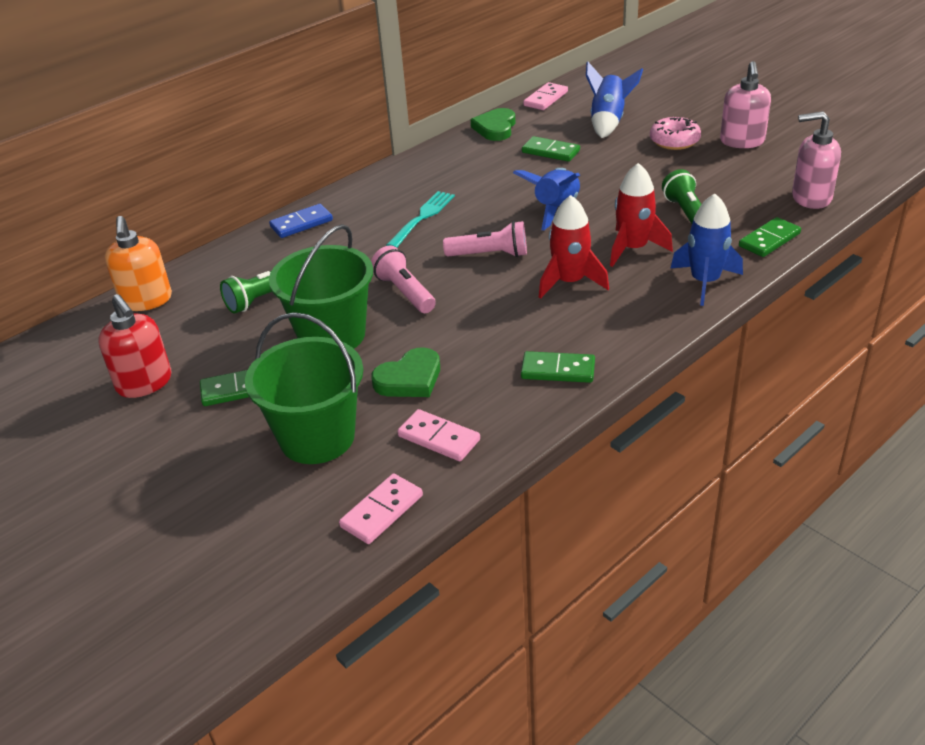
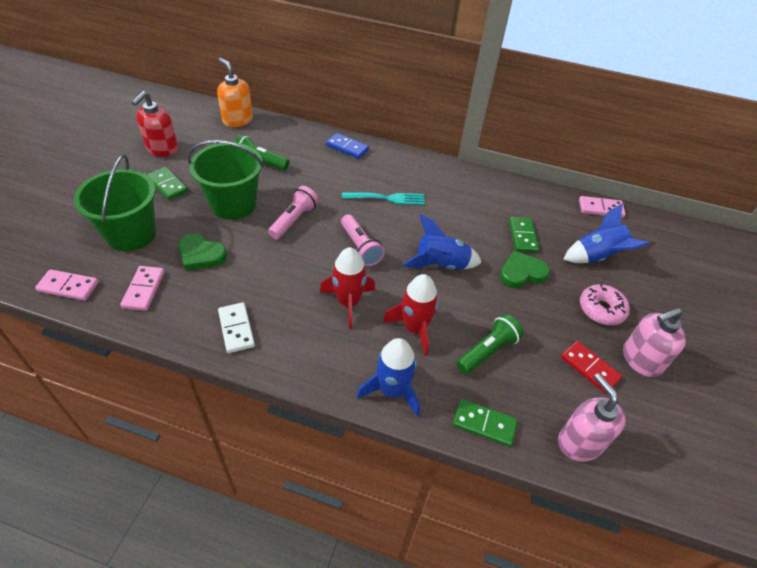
camera: 55 degrees right, 10 degrees up
orange soap dispenser [105,216,172,311] -> orange soap dispenser turned 90 degrees clockwise [217,58,253,127]
green heart [470,108,515,141] -> green heart moved to [500,251,550,288]
green domino [521,351,595,383] -> white domino [218,302,255,353]
none -> red domino [561,341,622,394]

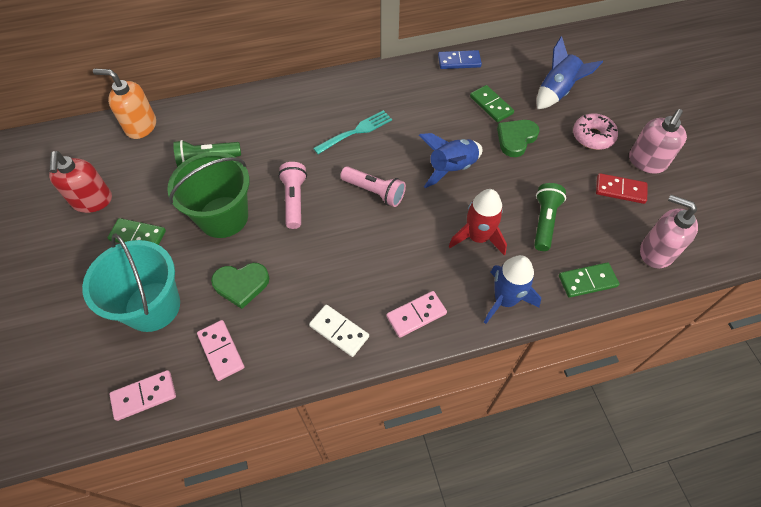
camera: 30 degrees left, 10 degrees up
green bucket [74,154,156,251] -> turquoise bucket [82,233,180,332]
red rocket [320,247,375,329] -> none
blue domino [326,133,369,159] -> blue domino moved to [438,50,482,69]
pink domino [579,196,626,218] -> pink domino moved to [386,291,447,338]

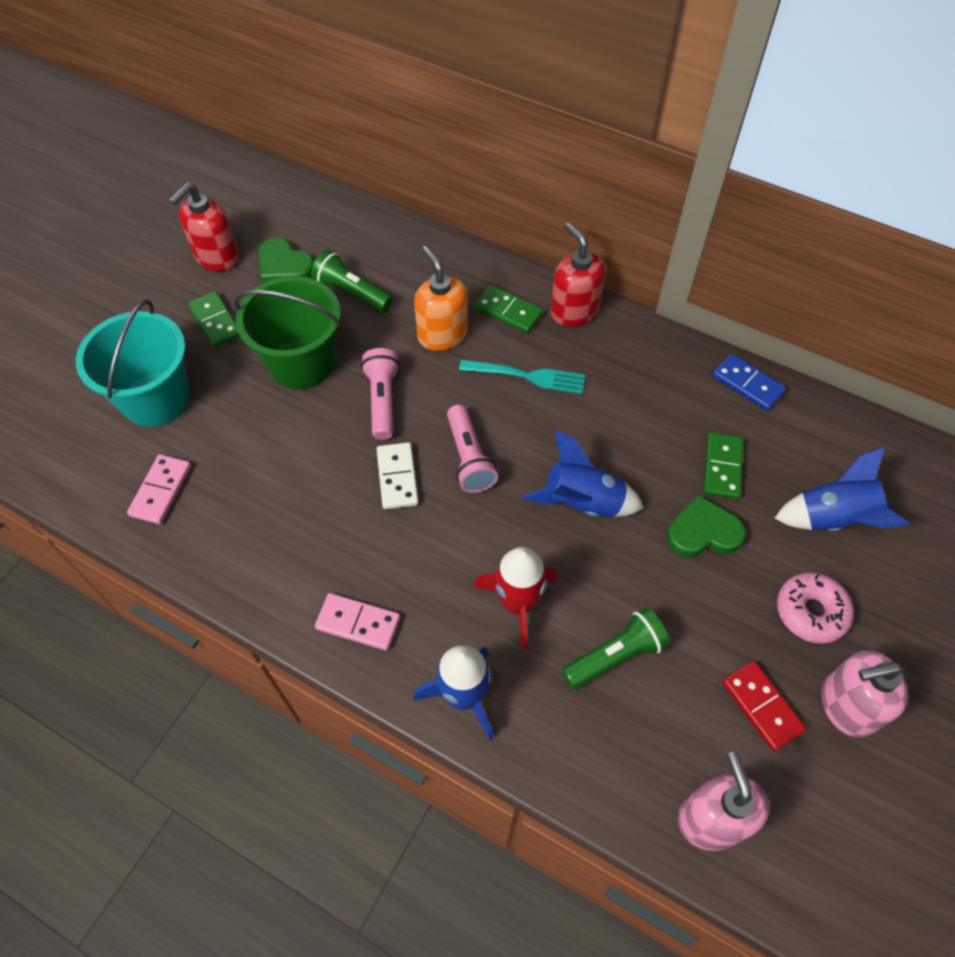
camera: 45 degrees right, 0 degrees up
orange soap dispenser [93,69,156,139] -> orange soap dispenser moved to [414,246,468,351]
pink domino [109,370,176,421] -> none
green heart [211,263,269,309] -> green heart moved to [258,238,314,283]
pink flashlight [278,162,307,229] -> pink flashlight turned 45 degrees counterclockwise [361,348,400,440]
white domino [309,304,369,357] -> white domino moved to [377,442,419,509]
green domino [559,262,619,298] -> green domino moved to [475,285,543,333]
none -> red soap dispenser [550,222,605,327]

